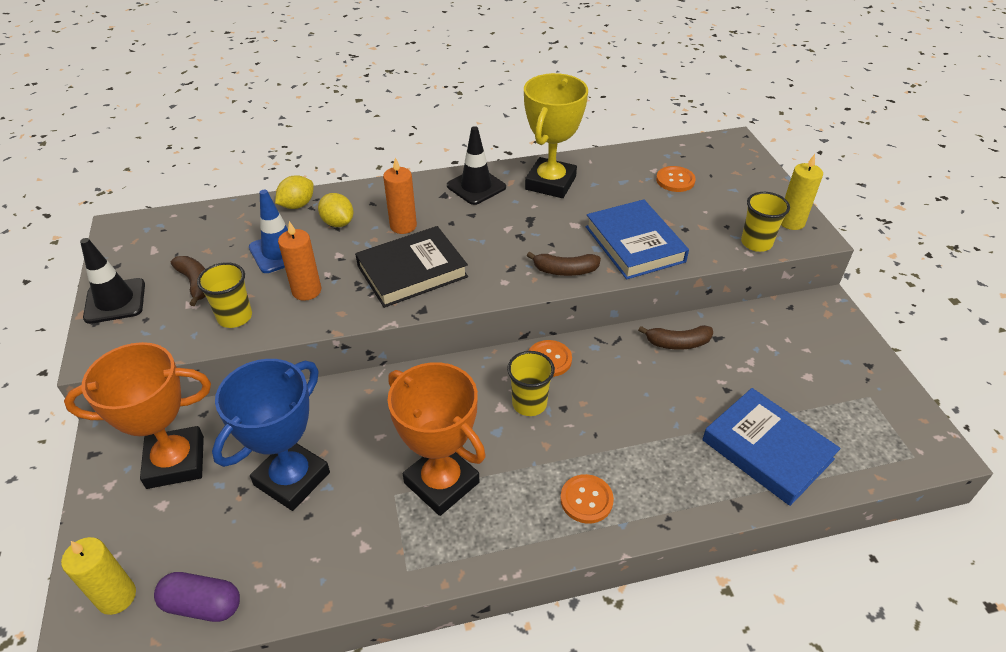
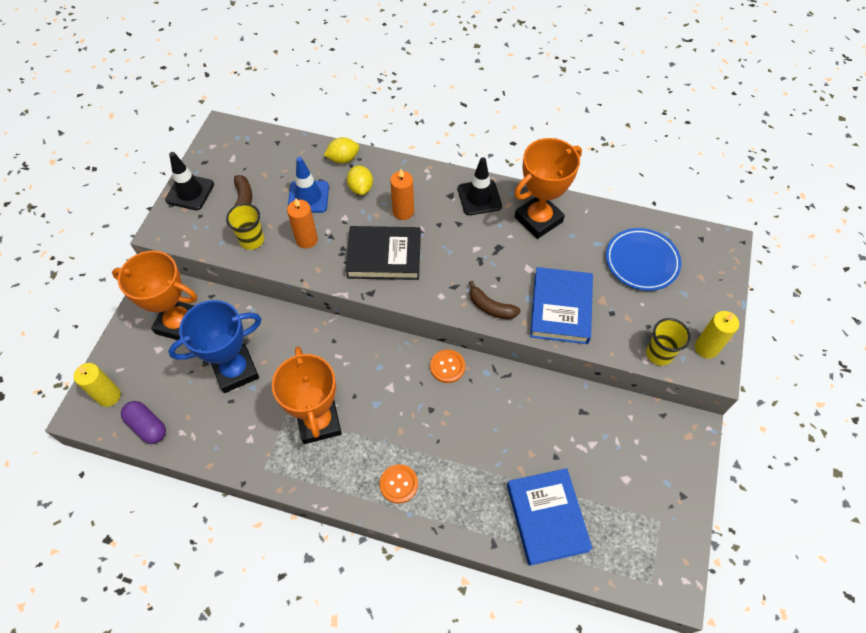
camera: 30 degrees right, 15 degrees up
yellow cup [507,351,555,416] -> none
yellow trophy [524,73,588,198] -> orange trophy [514,138,582,239]
brown banana [638,325,713,350] -> none
orange button [656,166,696,192] -> blue plate [606,228,681,291]

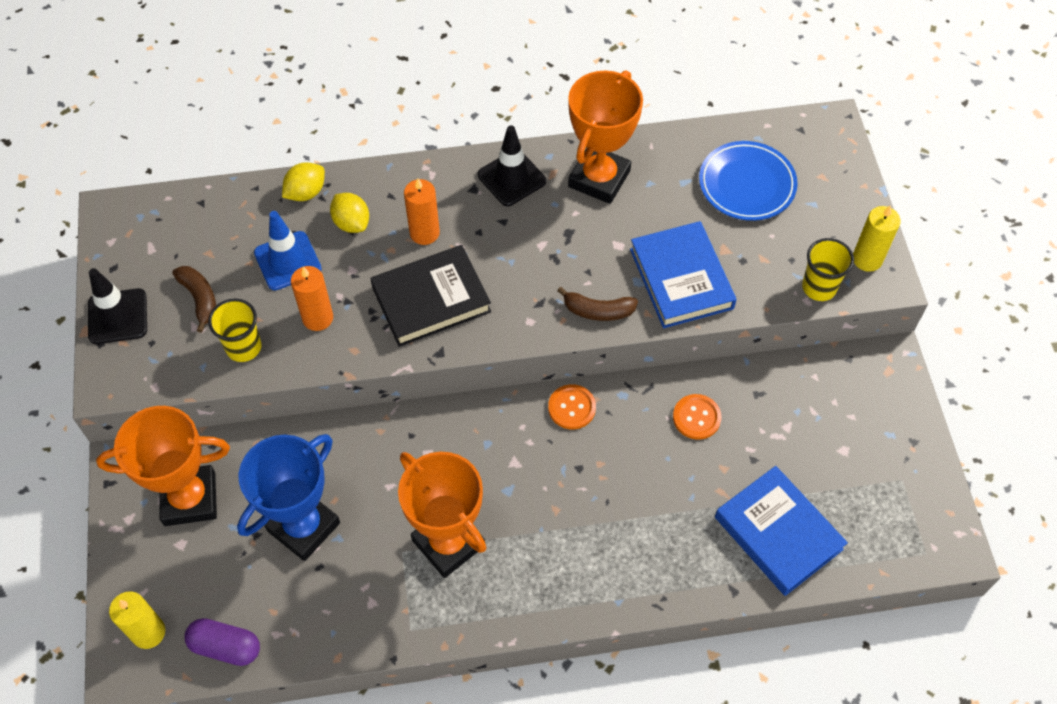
camera: 25 degrees left, 0 degrees up
orange button [380,464,418,504] -> orange button moved to [673,394,721,440]

